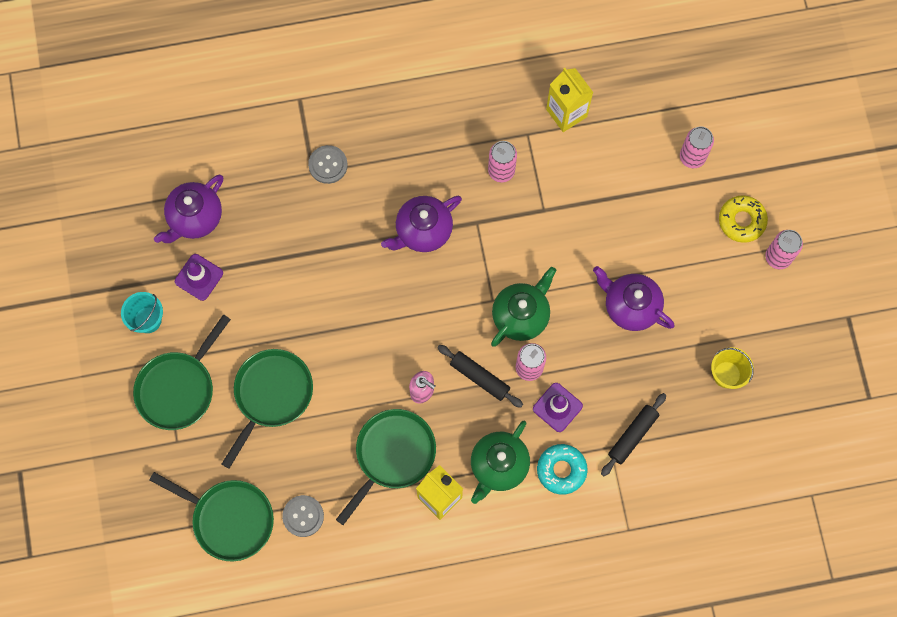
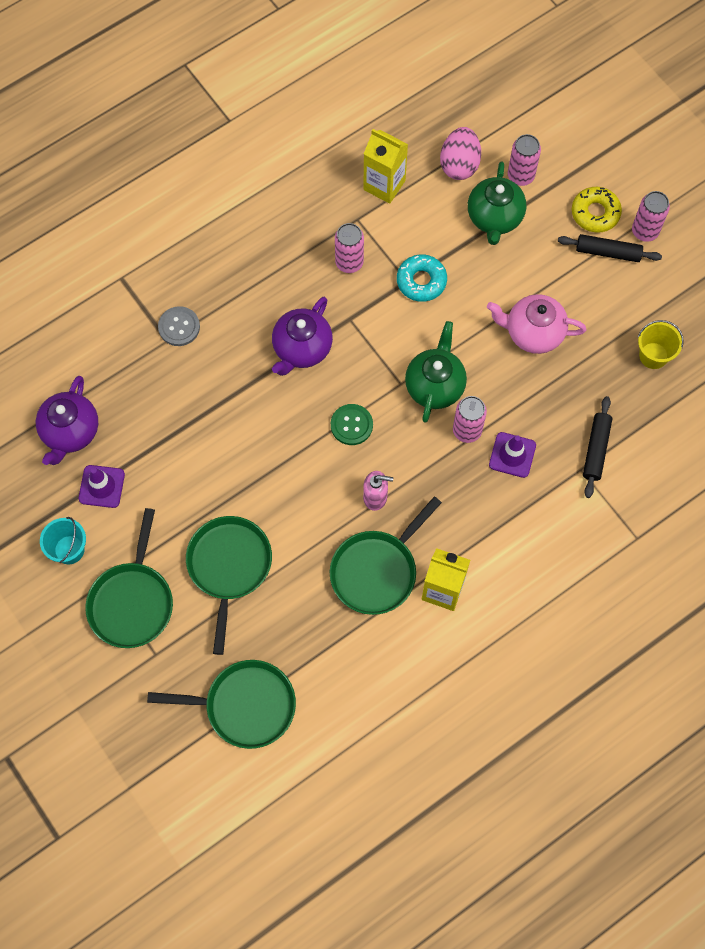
camera: 25 degrees left, 5 degrees down
grey button [282,495,324,537] -> none
green pan [336,409,436,525] -> green pan turned 150 degrees counterclockwise [330,496,442,615]
black rolling pin [437,345,523,408] -> black rolling pin moved to [558,234,662,262]
green teapot [471,421,530,504] -> green teapot moved to [468,161,526,245]
turquoise donut [537,444,588,495] -> turquoise donut moved to [397,254,447,302]
purple teapot [593,266,675,331] -> pink teapot [487,294,586,354]
none -> green button [331,404,373,445]
none -> pink egg [440,127,481,180]

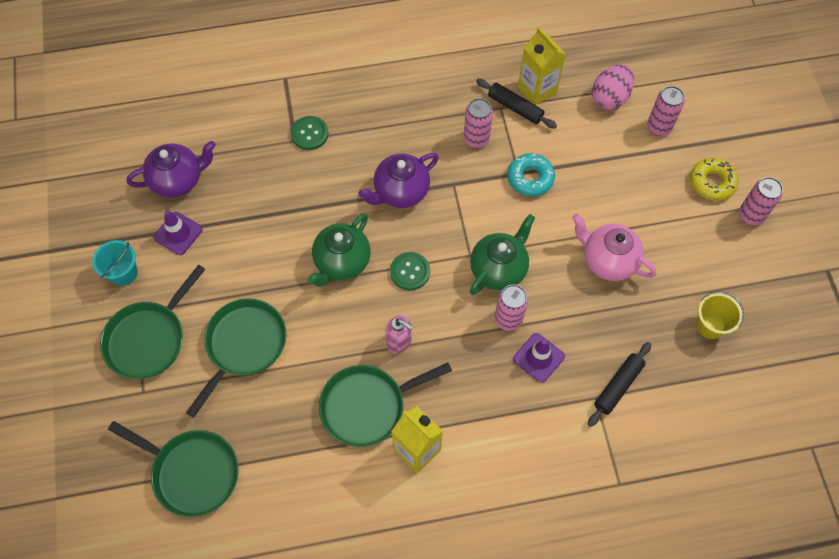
camera: 25 degrees right, 5 degrees down
purple teapot [36,376,98,465] -> purple teapot turned 150 degrees counterclockwise [126,141,216,198]
grey button [158,306,200,346] -> green button [291,116,329,150]
green teapot [468,161,526,245] -> green teapot moved to [307,213,371,287]
black rolling pin [558,234,662,262] -> black rolling pin moved to [476,79,557,129]

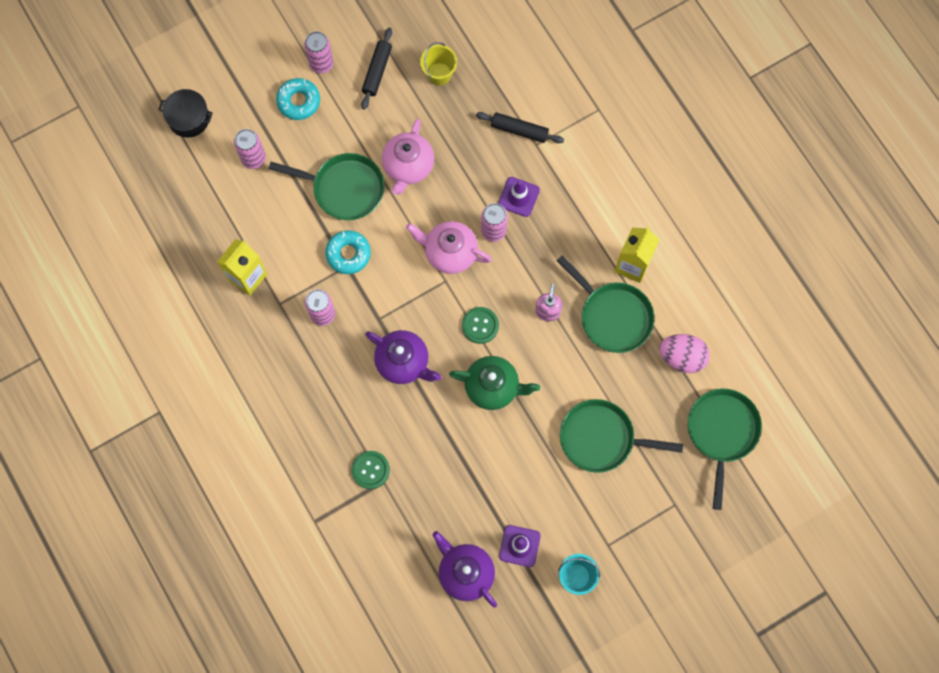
camera: 110 degrees left, 10 degrees up
green pan [100,265,206,379] -> green pan moved to [269,153,384,220]
green teapot [470,214,535,295] -> pink teapot [406,221,492,274]
black rolling pin [476,79,557,129] -> black rolling pin moved to [361,28,392,110]
pink egg [592,64,634,110] -> pink egg moved to [659,334,710,373]
yellow donut [690,158,739,201] -> turquoise donut [276,78,320,120]
none -> black pot [158,89,213,138]

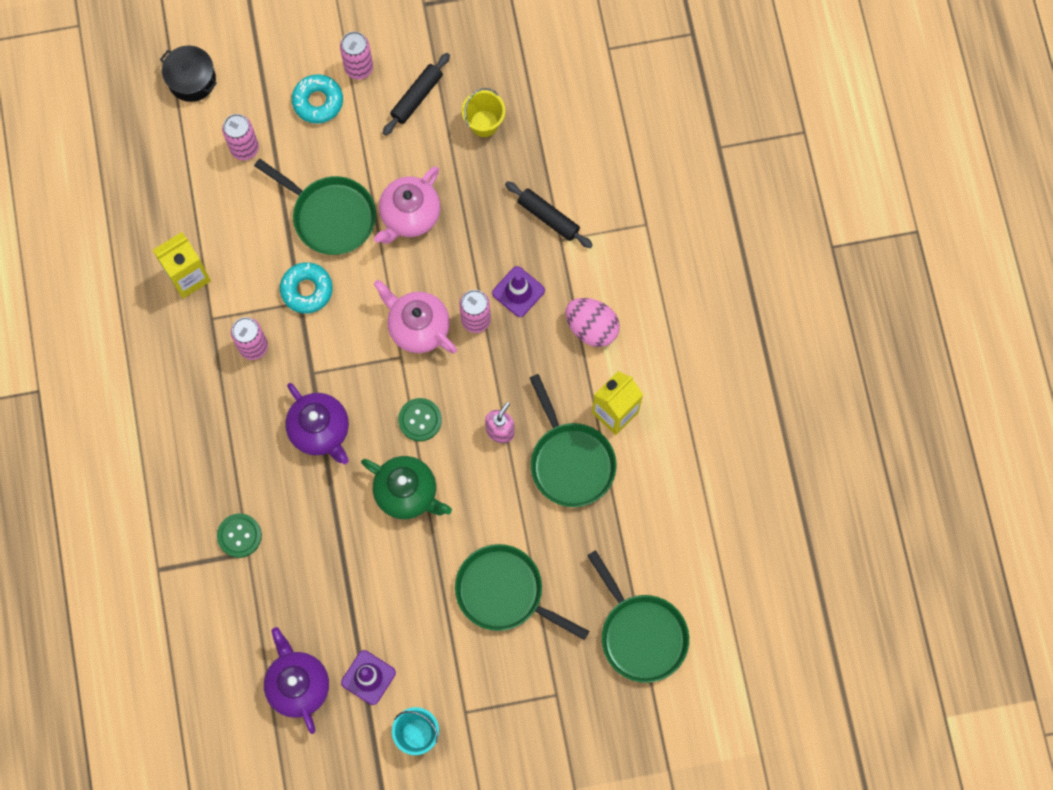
camera: 20 degrees right, 0 degrees up
pink egg [659,334,710,373] -> pink egg moved to [566,298,620,347]
green pan [688,389,762,510] -> green pan turned 120 degrees clockwise [587,550,689,683]

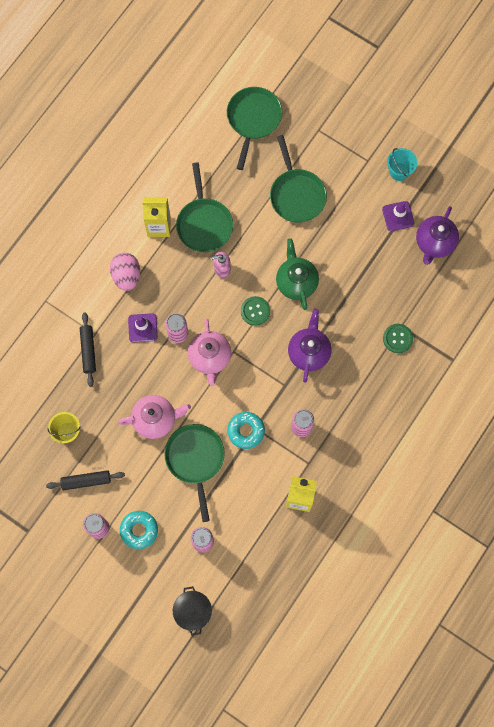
camera: 135 degrees left, 0 degrees up
green pan [530,374,616,507] -> green pan turned 150 degrees clockwise [176,163,233,252]

